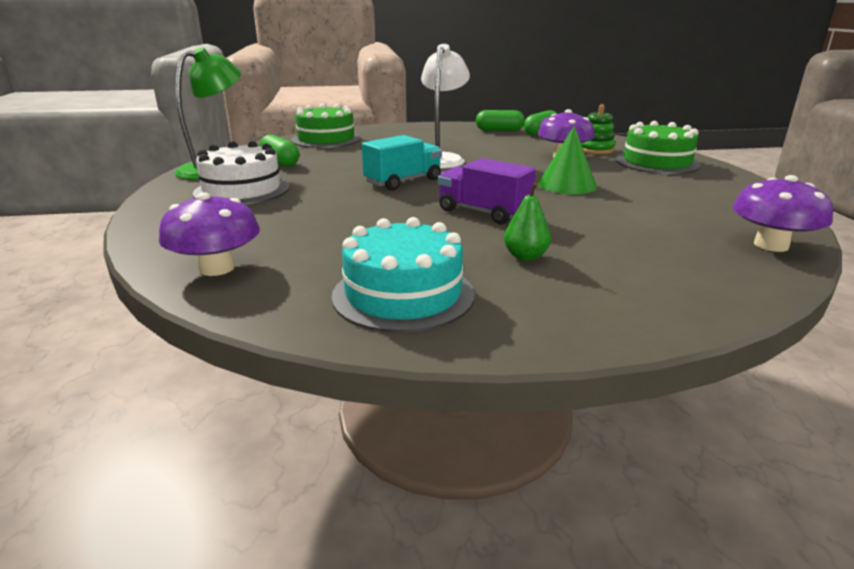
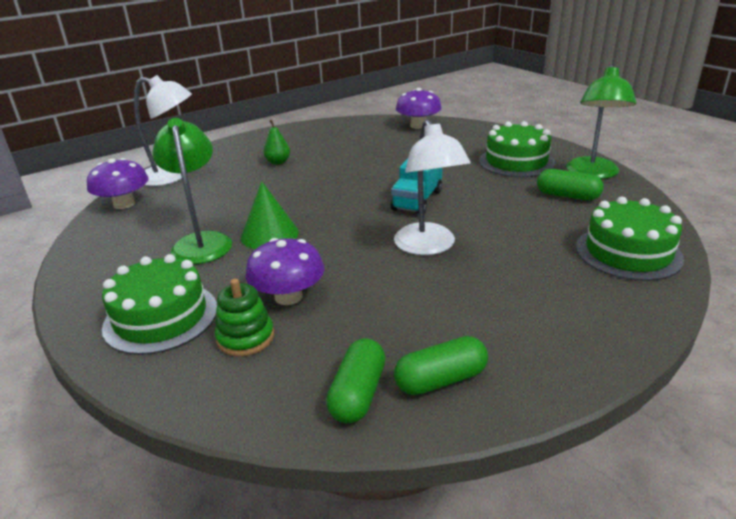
camera: 155 degrees right, 5 degrees up
white cake [193,141,290,205] -> green cake [479,121,555,177]
turquoise cake [332,217,475,333] -> none
purple truck [438,158,536,224] -> none
none -> white lamp [134,75,192,186]
none -> green lamp [152,118,232,264]

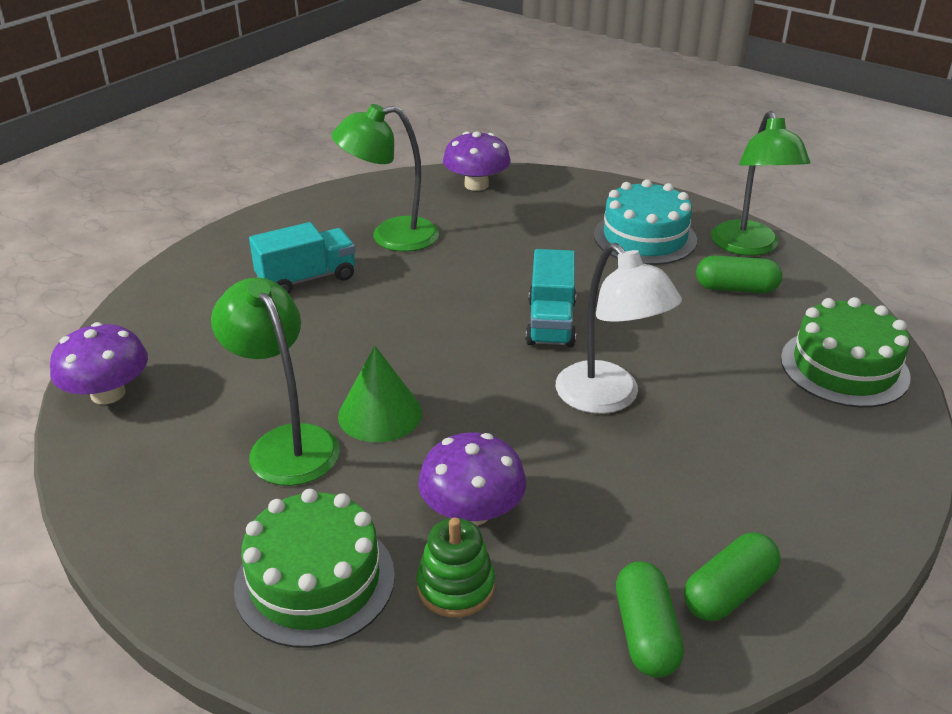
camera: 20 degrees left, 5 degrees up
white lamp [134,75,192,186] -> none
green pear [264,120,290,165] -> turquoise truck [249,222,356,294]
green cake [479,121,555,177] -> turquoise cake [594,179,697,265]
none -> green lamp [332,104,439,252]

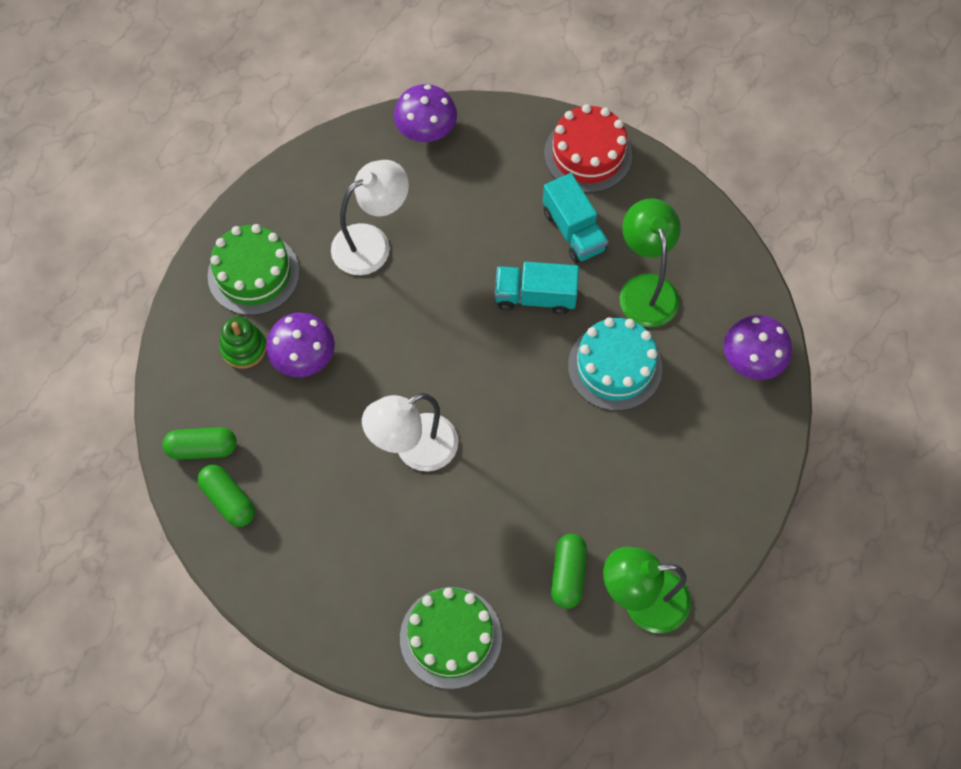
camera: 90 degrees right, 30 degrees up
green lamp [211,278,340,486] -> white lamp [331,160,409,275]
green cone [338,346,422,442] -> none
turquoise truck [526,249,576,347] -> turquoise truck moved to [495,262,579,315]
turquoise cake [594,179,697,265] -> turquoise cake moved to [568,317,662,411]
none -> red cake [544,104,632,193]

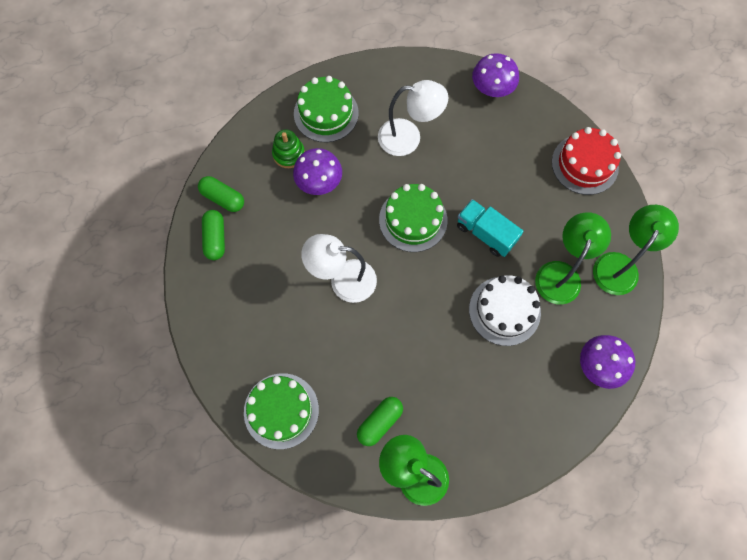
camera: 35 degrees right, 5 degrees up
turquoise truck [543,173,608,263] -> none
turquoise cake [568,317,662,411] -> white cake [469,275,541,346]
none -> green cake [379,184,448,252]
none -> green lamp [593,205,679,295]

